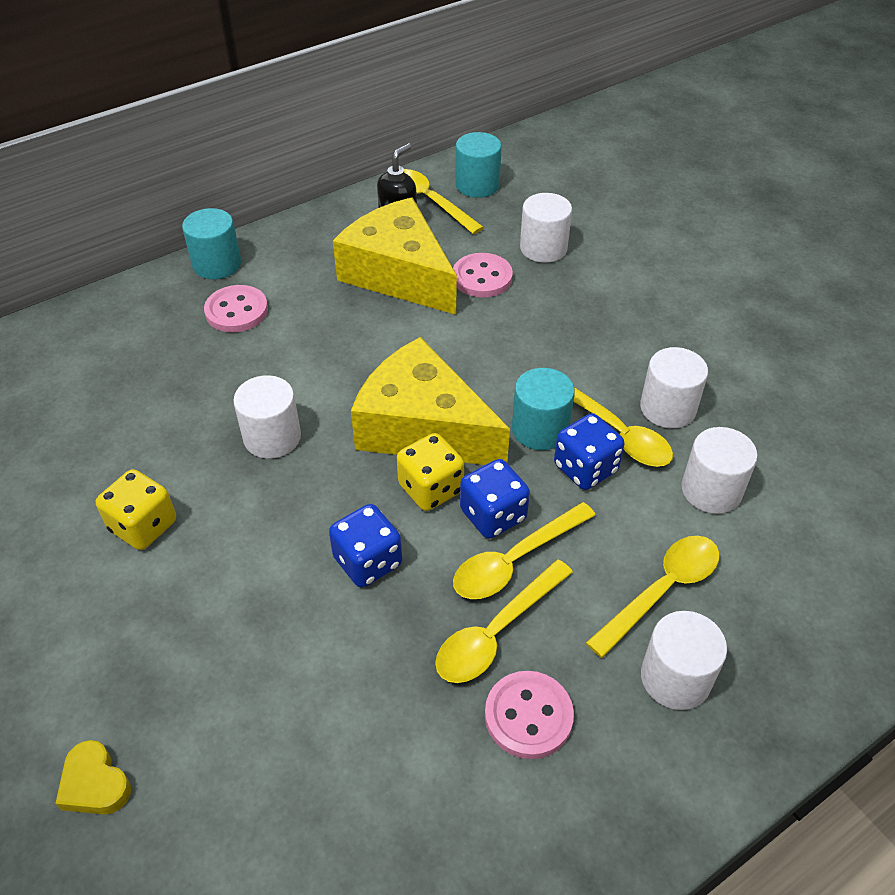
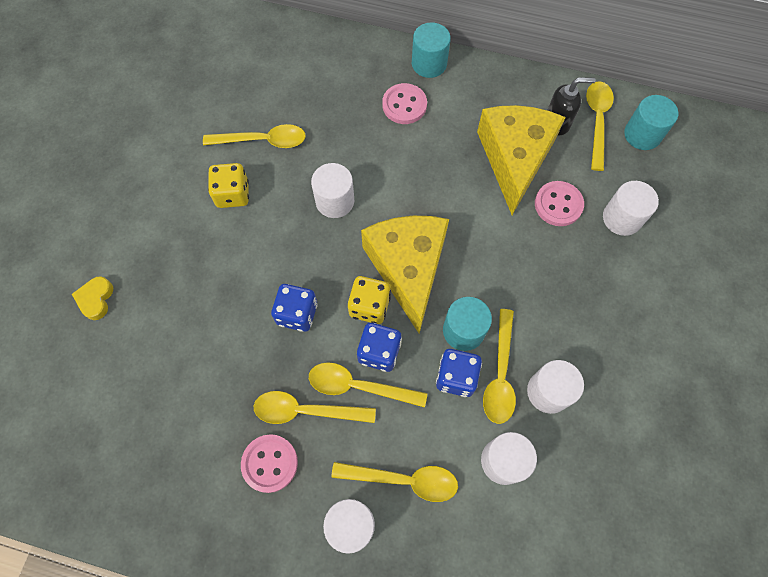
camera: 50 degrees right, 20 degrees up
none -> yellow spoon [203,124,306,148]

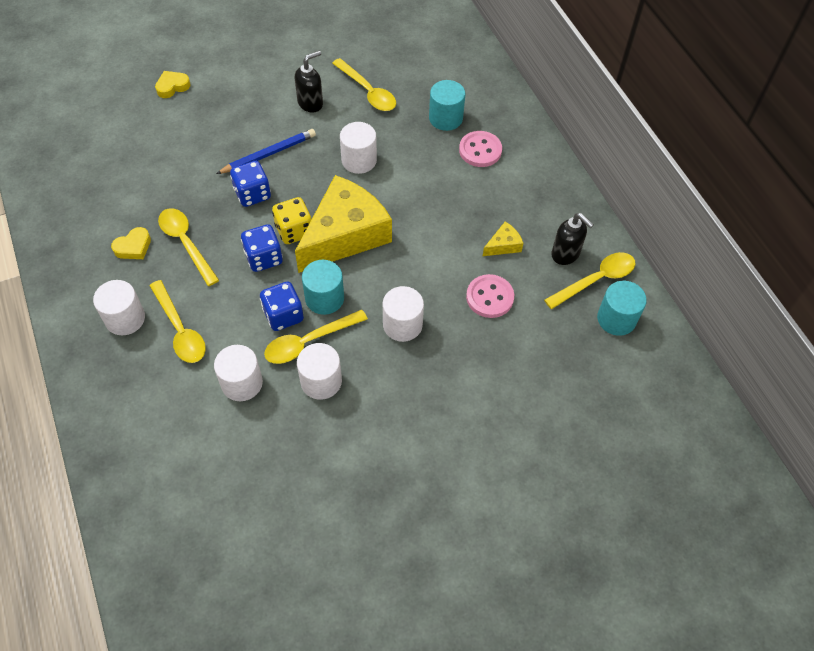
camera: 50 degrees right, 10 degrees down
yellow dice [208,163,249,208] -> black soap dispenser [294,51,323,113]
pink button [241,434,298,493] -> yellow heart [111,227,151,259]
yellow spoon [309,362,427,408] -> none
turquoise cylinder [412,22,451,78] -> turquoise cylinder moved to [429,80,465,131]
yellow cheese [477,105,566,215] -> yellow cheese [483,222,523,256], size x0.40
white cylinder [603,181,659,236] -> white cylinder moved to [383,286,424,342]
none -> blue pencil [216,129,316,174]

